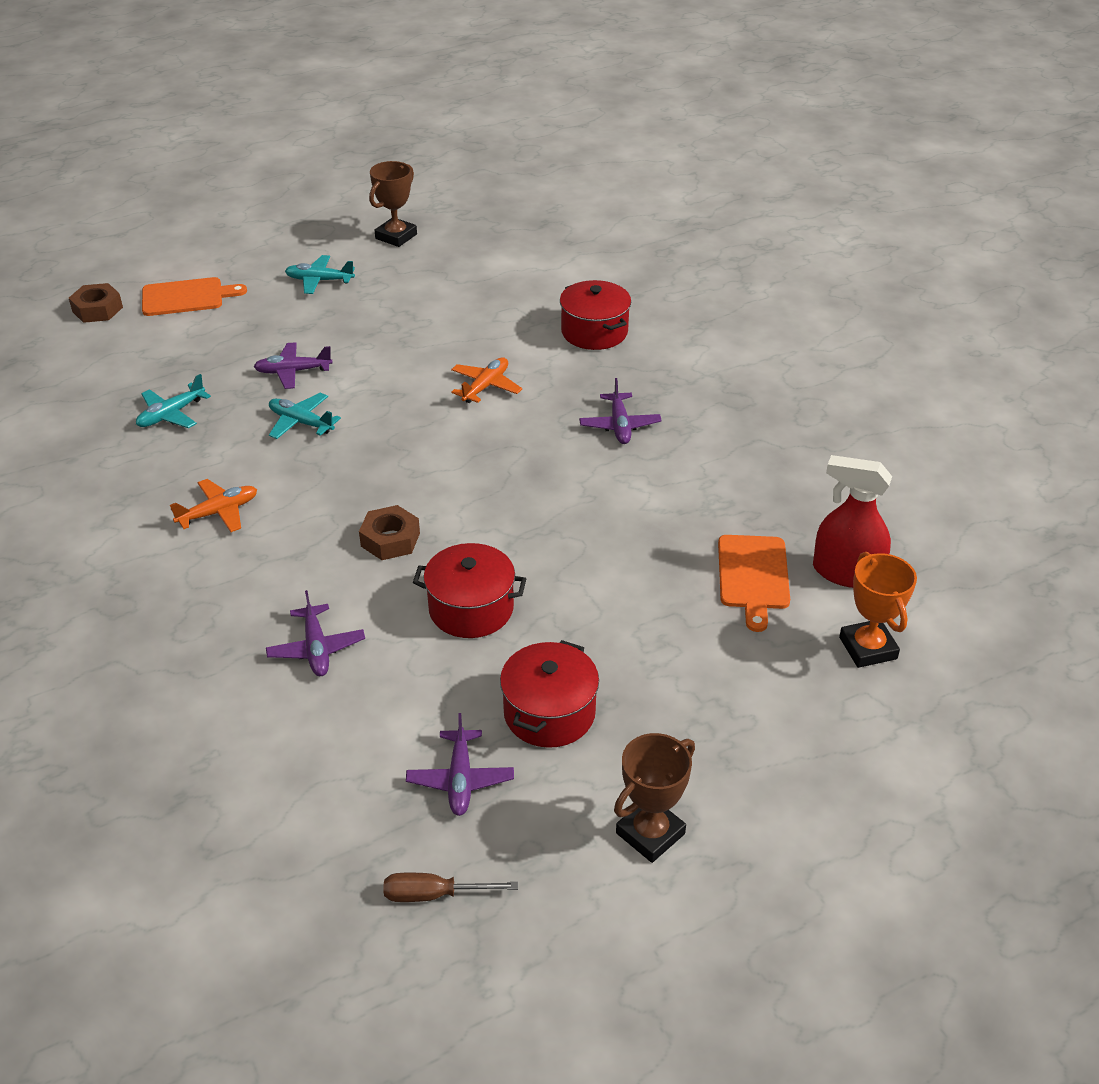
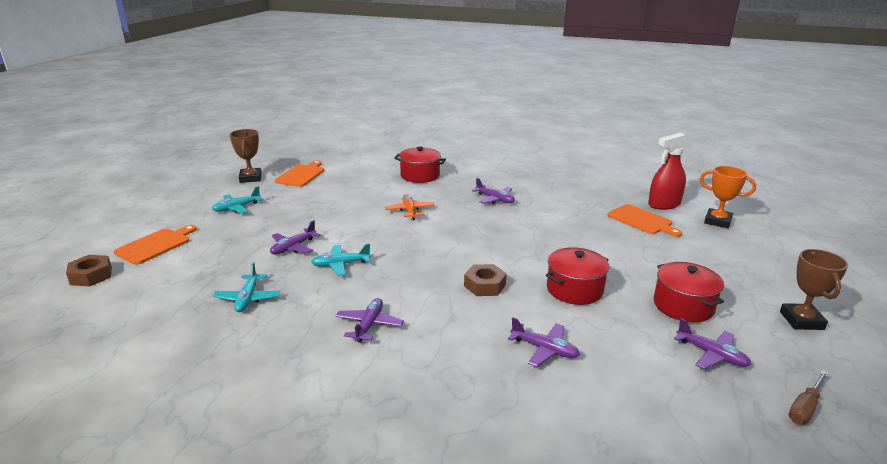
camera: 45 degrees left, 15 degrees down
orange plane [170,479,257,532] -> purple plane [335,298,404,343]
none -> orange cutting board [275,161,324,187]

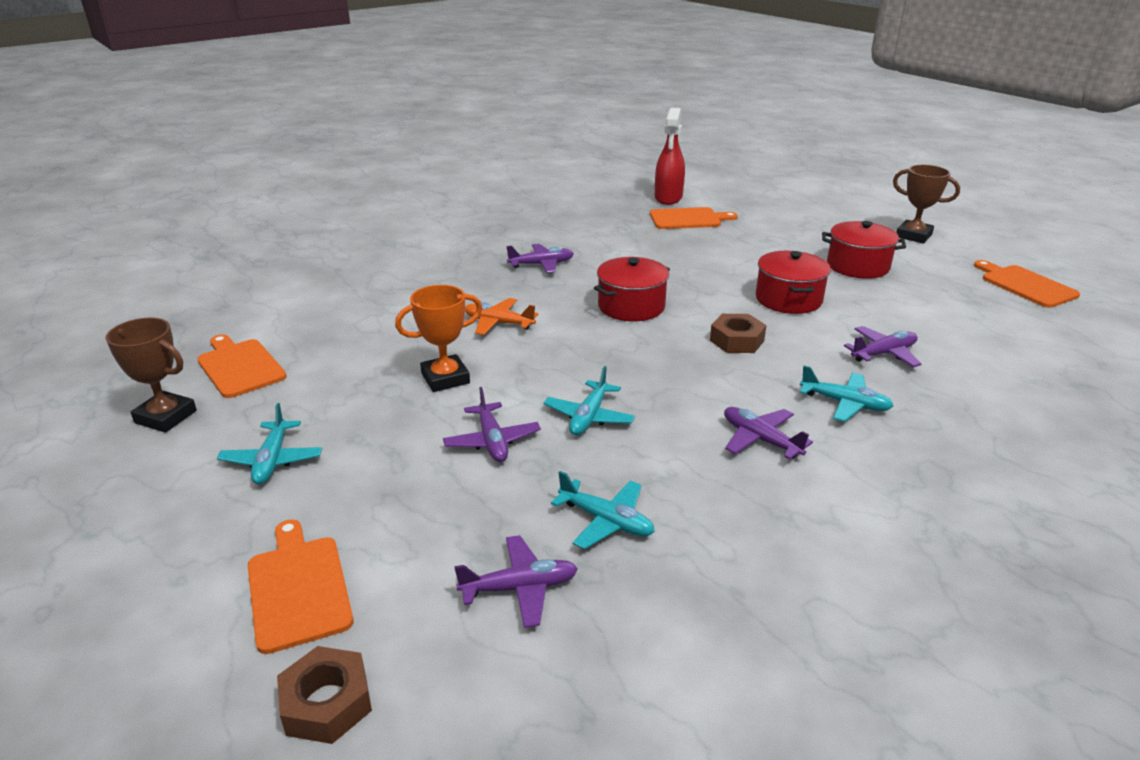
camera: 55 degrees left, 5 degrees up
red pot [394,147,446,183] -> red pot moved to [594,257,670,321]
purple plane [674,318,751,370] -> purple plane moved to [454,535,578,628]
orange trophy [700,166,756,228] -> orange trophy moved to [395,285,483,392]
brown screwdriver [789,371,829,424] -> orange cutting board [974,260,1080,308]
none -> turquoise plane [800,365,893,422]

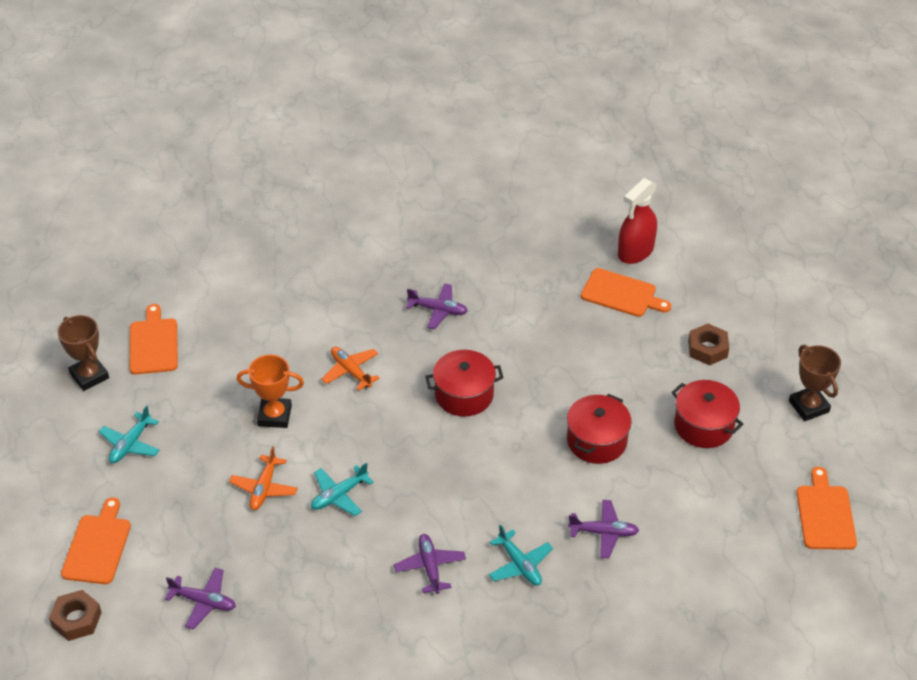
camera: 30 degrees right, 15 degrees up
purple plane [443,387,541,462] -> orange plane [229,446,298,510]
turquoise plane [551,471,655,550] -> none
brown nut [710,314,767,353] -> brown nut moved to [688,324,729,365]

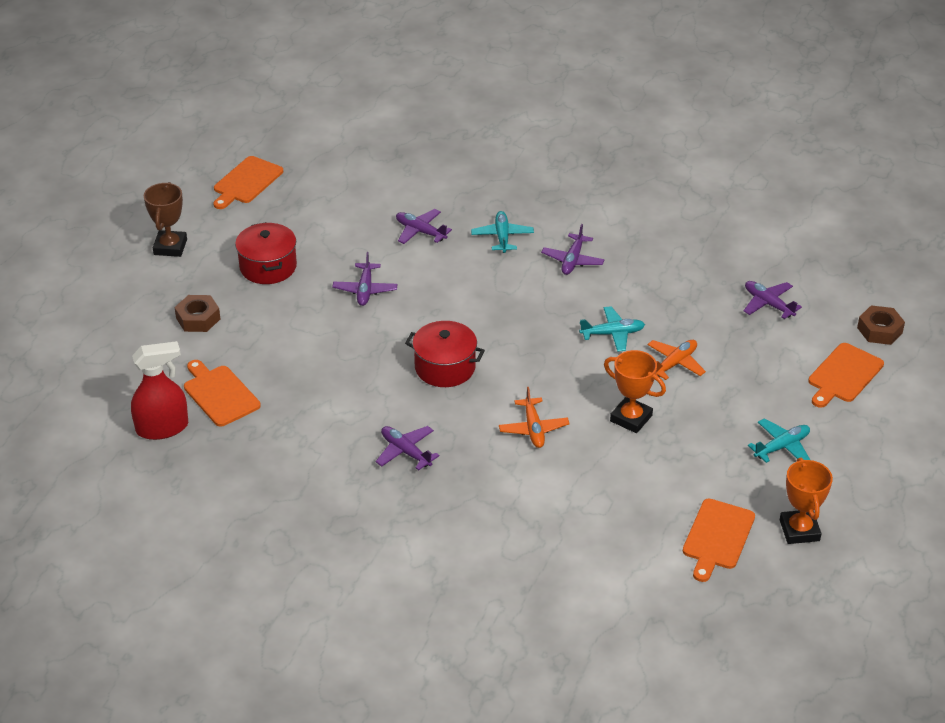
camera: 150 degrees left, 5 degrees down
brown trophy [57,315,109,391] -> orange trophy [780,458,833,544]
red pot [567,394,632,464] -> purple plane [332,252,398,306]

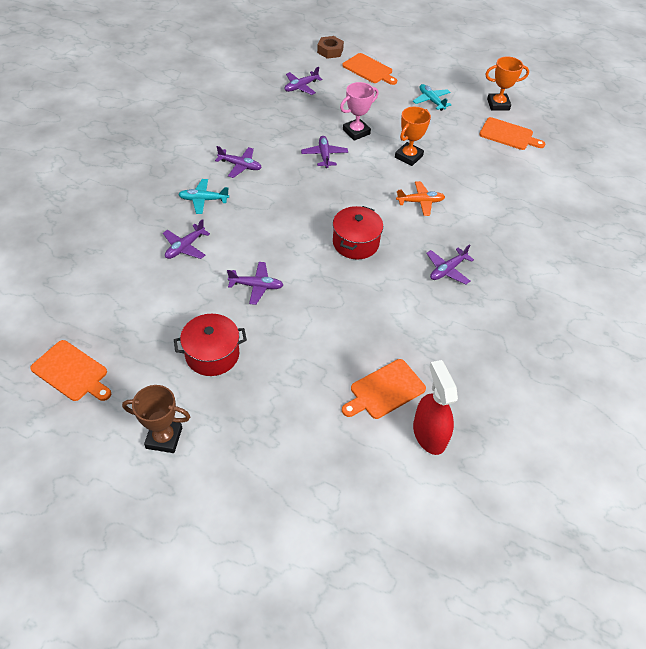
camera: 90 degrees left, 10 degrees up
brown nut [174,295,220,332] -> none
turquoise plane [579,306,645,352] -> purple plane [301,136,348,168]
orange plane [647,340,706,380] -> pink trophy [340,82,379,141]

